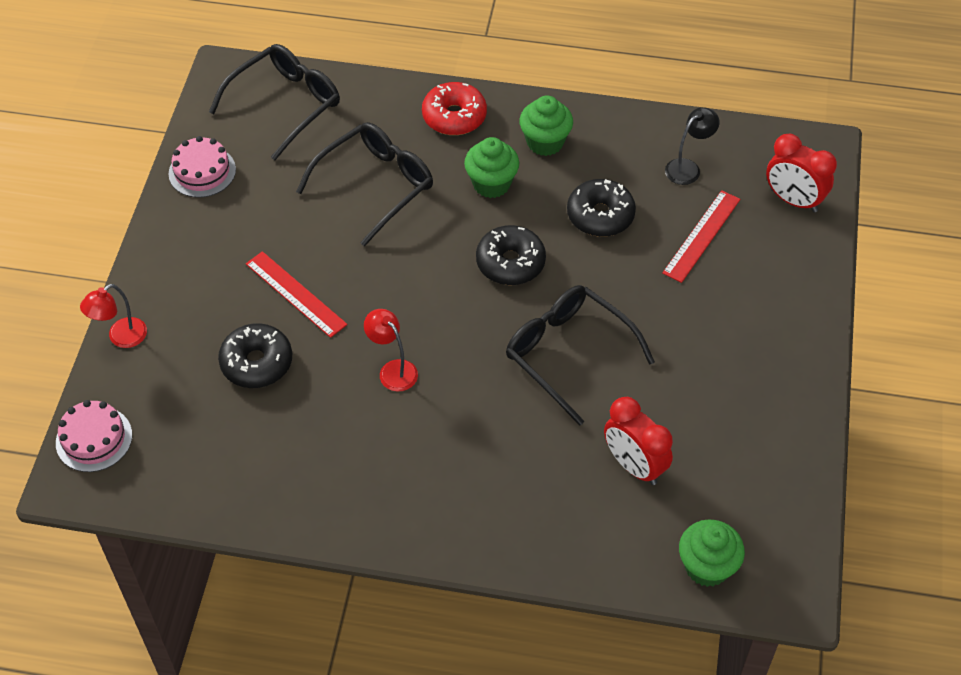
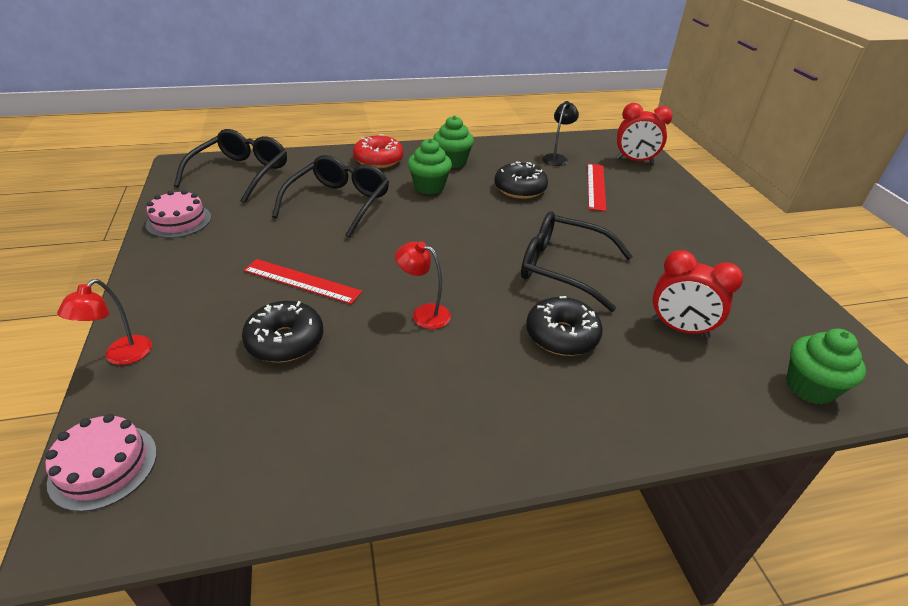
camera: 25 degrees left, 15 degrees down
black donut [476,225,546,285] -> black donut moved to [526,296,603,356]

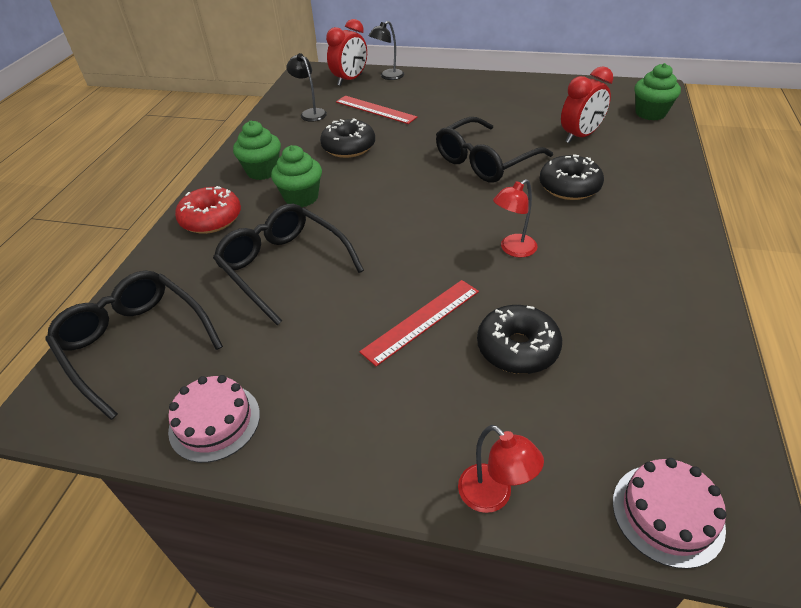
camera: 60 degrees left, 5 degrees up
none -> black lamp [368,21,404,80]

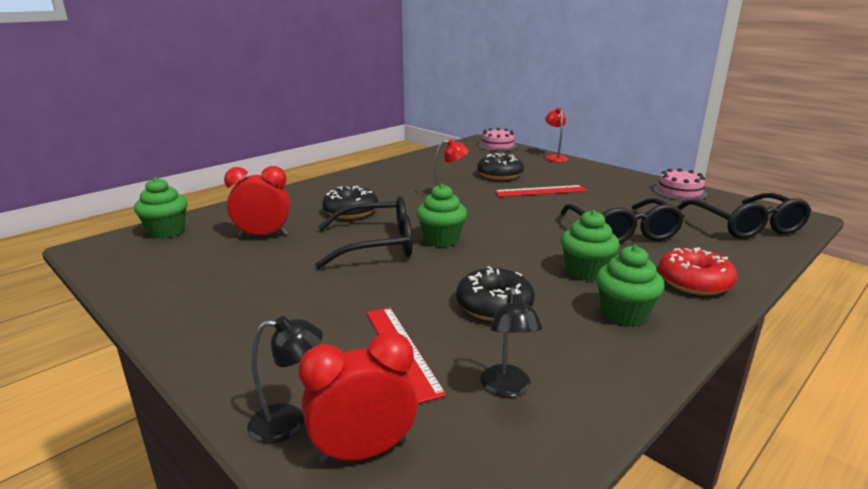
camera: 150 degrees left, 20 degrees down
none -> green cupcake [417,184,467,247]

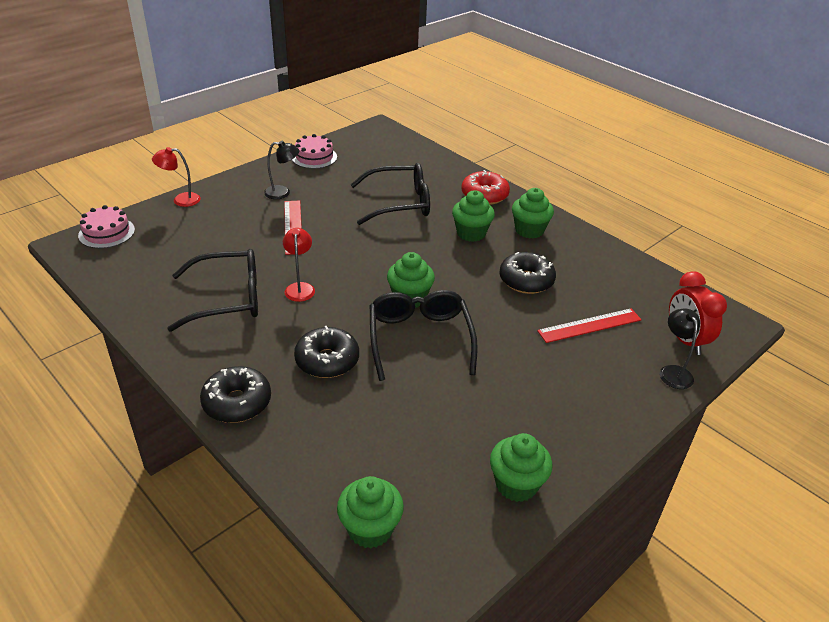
camera: 90 degrees left, 15 degrees up
red clock [224,166,290,237] -> none
black donut [477,153,524,180] -> black donut moved to [200,366,271,423]
black lamp [480,288,543,397] -> black lamp moved to [264,141,299,199]
black glasses [677,193,811,239] -> black glasses moved to [167,249,258,332]
none -> green cupcake [490,433,552,502]

